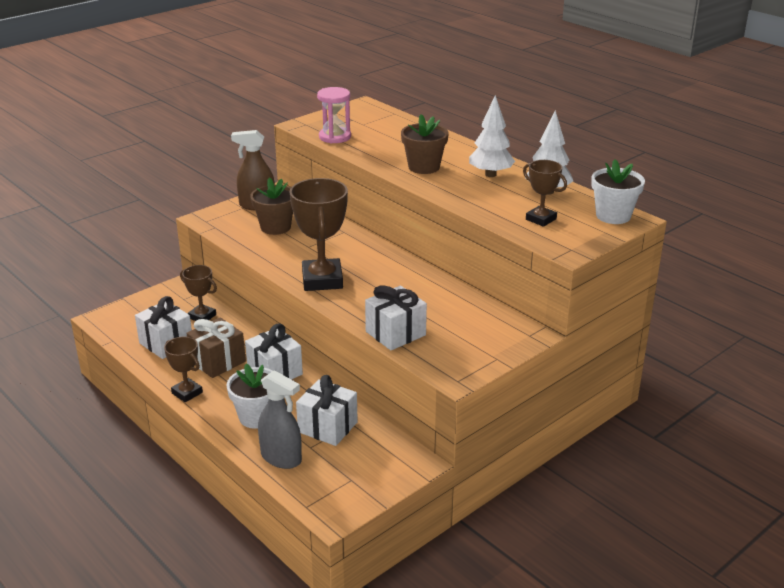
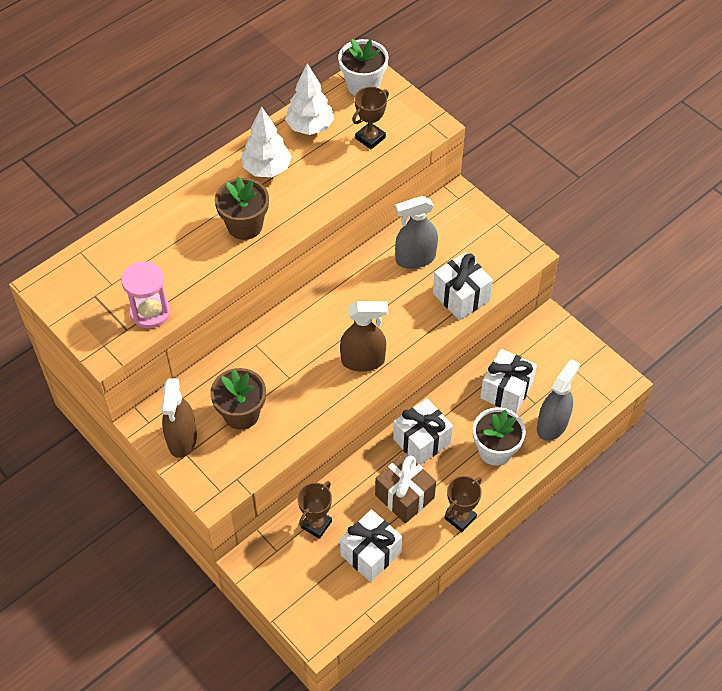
camera: 90 degrees left, 25 degrees up
brown trophy [290,178,348,291] -> brown spray bottle [340,301,388,371]
none -> grey spray bottle [395,196,438,269]

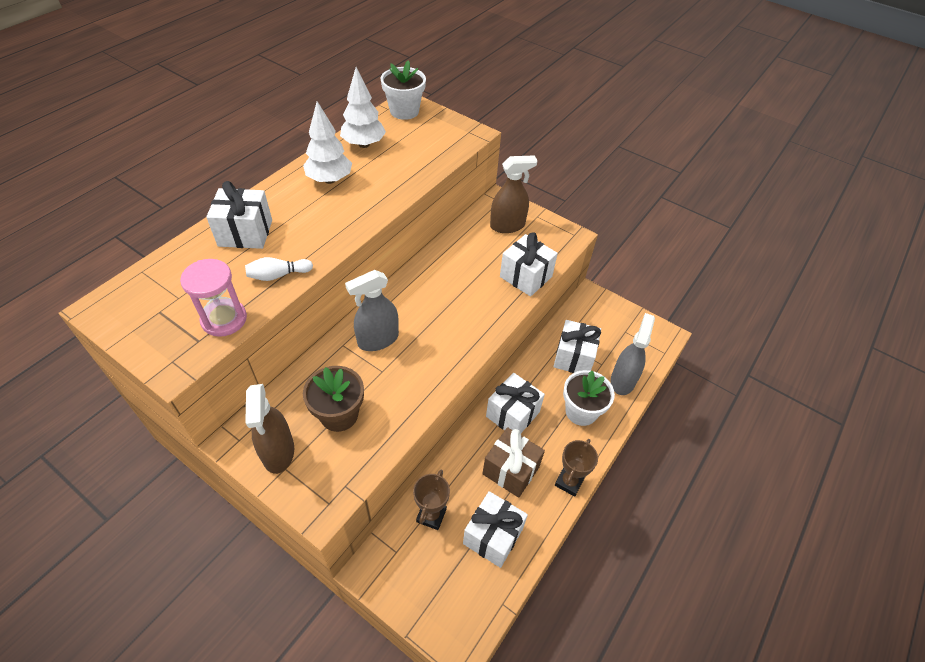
camera: 15 degrees left, 5 degrees down
brown flower pot [215,177,269,240] -> none
brown spray bottle [340,301,388,371] -> brown spray bottle moved to [490,155,538,233]
brown trophy [352,87,389,149] -> none
grey spray bottle [395,196,438,269] -> grey spray bottle moved to [345,270,399,351]
none -> white gift [206,181,272,249]
none -> white bowling pin [245,257,313,281]

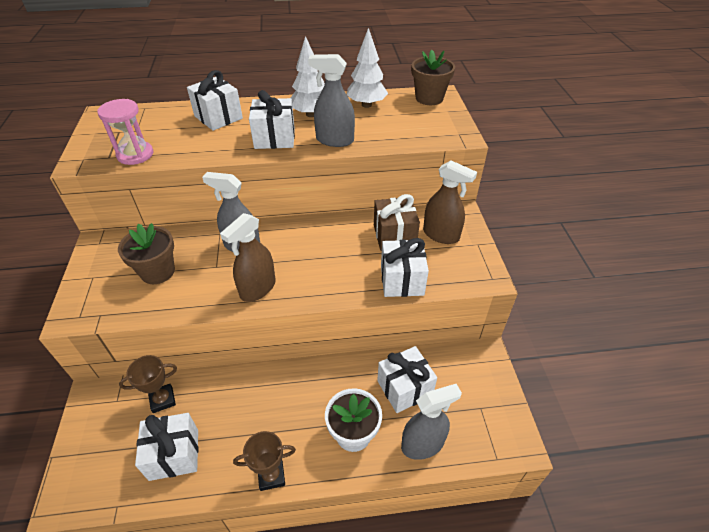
camera: 50 degrees right, 5 degrees down
white bowling pin [245,257,313,281] -> none
brown spray bottle [245,384,294,474] -> brown spray bottle moved to [220,213,276,302]
white flower pot [380,60,426,120] -> brown flower pot [411,50,455,105]
brown gift [482,427,545,498] -> brown gift moved to [374,194,420,251]
white gift [486,373,545,433] -> white gift moved to [249,90,295,149]
none -> grey spray bottle [308,54,355,147]

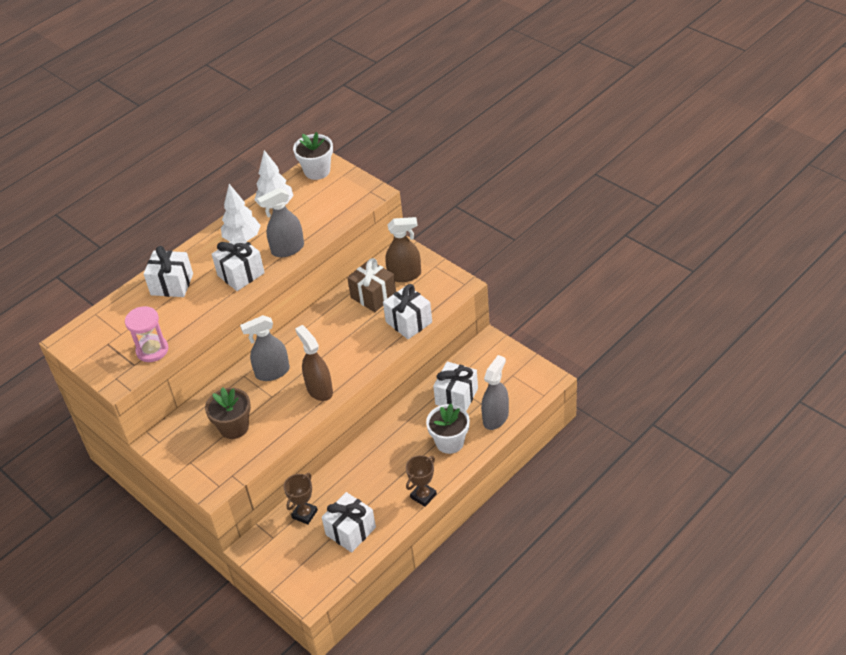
camera: 35 degrees left, 0 degrees up
brown spray bottle [220,213,276,302] -> brown spray bottle turned 150 degrees clockwise [295,325,333,401]
brown flower pot [411,50,455,105] -> white flower pot [293,132,333,180]

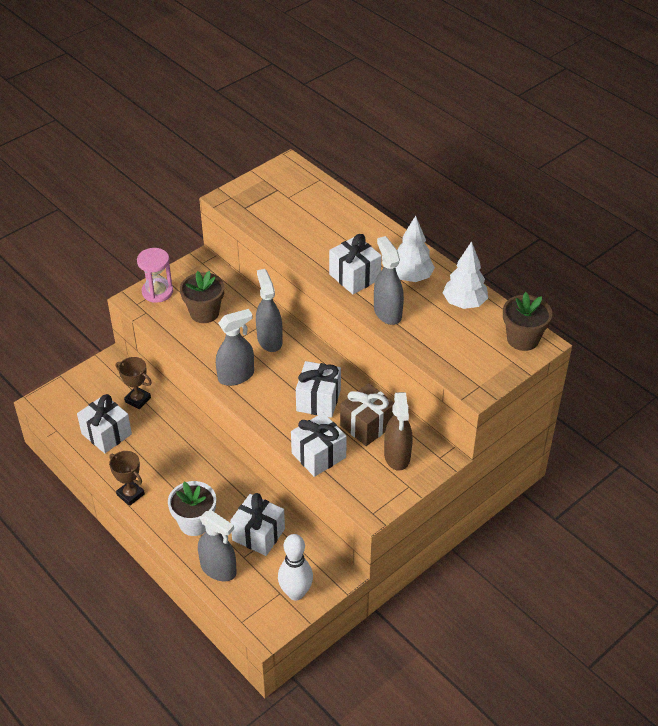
camera: 90 degrees right, 0 degrees up
pink hourglass [125,306,169,362] -> pink hourglass moved to [137,248,173,303]
white gift [143,246,193,297] -> white gift moved to [296,361,341,418]
white flower pot [293,132,333,180] -> brown flower pot [503,292,553,351]
brown spray bottle [295,325,333,401] -> grey spray bottle [216,309,254,386]
none -> white bowling pin [278,534,313,600]

